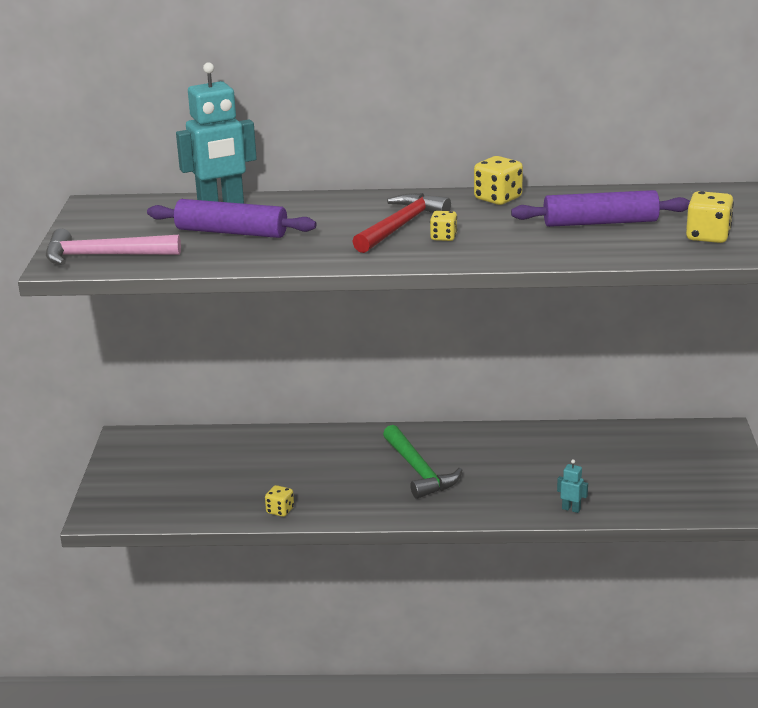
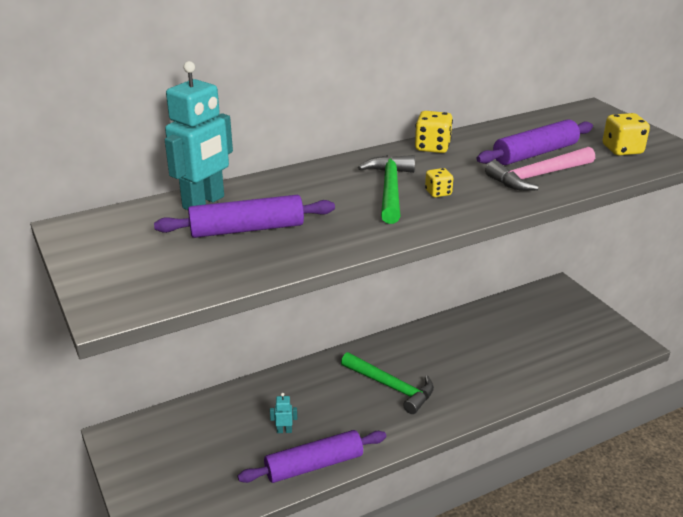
camera: 30 degrees left, 5 degrees up
pink hammer [46,228,181,265] -> pink hammer moved to [485,147,595,191]
yellow dice [265,485,294,517] -> purple rolling pin [238,430,386,483]
red hammer [352,193,451,253] -> green hammer [358,155,415,224]
turquoise robot [557,459,588,513] -> turquoise robot moved to [270,393,297,433]

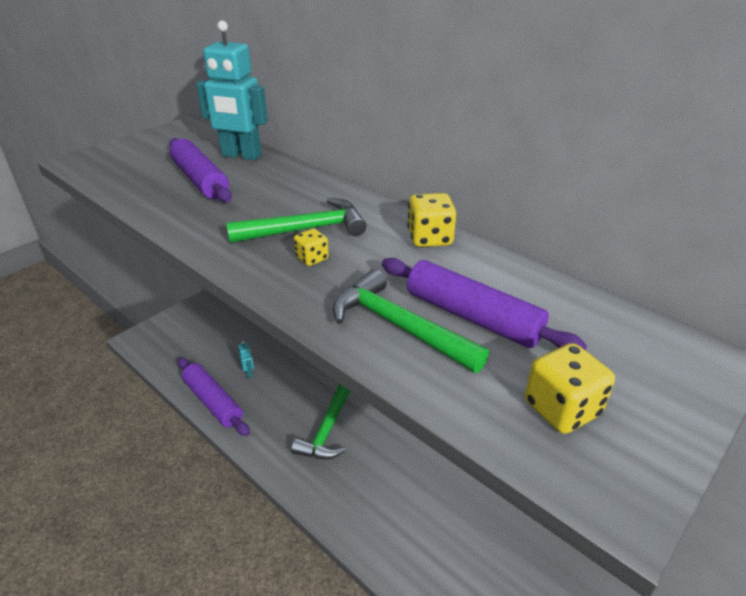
camera: 70 degrees right, 5 degrees up
pink hammer [485,147,595,191] -> green hammer [333,269,489,373]

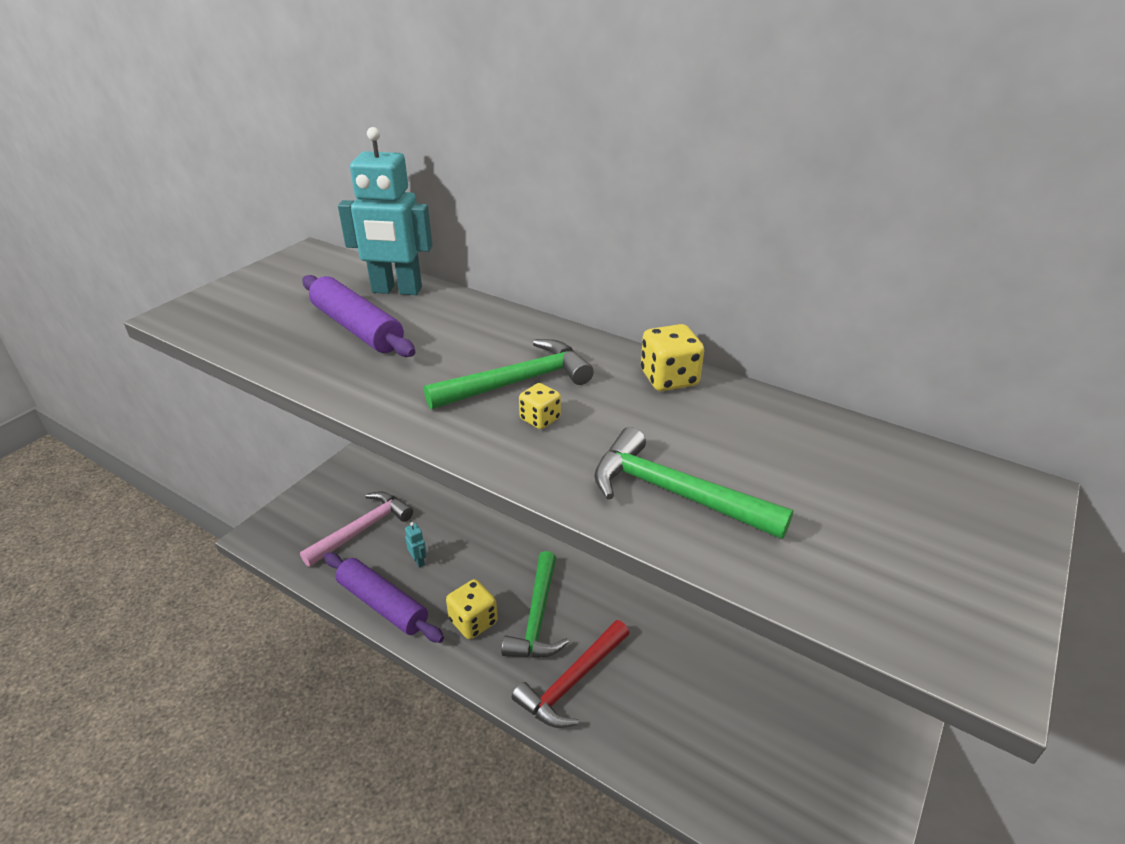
camera: 10 degrees left, 0 degrees up
purple rolling pin [382,258,587,350] -> none
yellow dice [525,343,615,434] -> yellow dice moved to [446,579,498,639]
none -> pink hammer [300,492,413,567]
none -> red hammer [512,620,630,728]

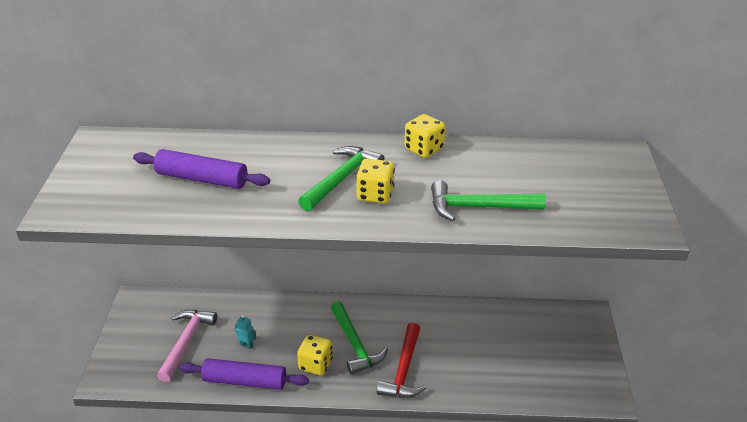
camera: 30 degrees left, 0 degrees up
turquoise robot [338,127,432,295] -> none
yellow dice [519,383,561,429] -> yellow dice [356,159,395,204], size x1.64

